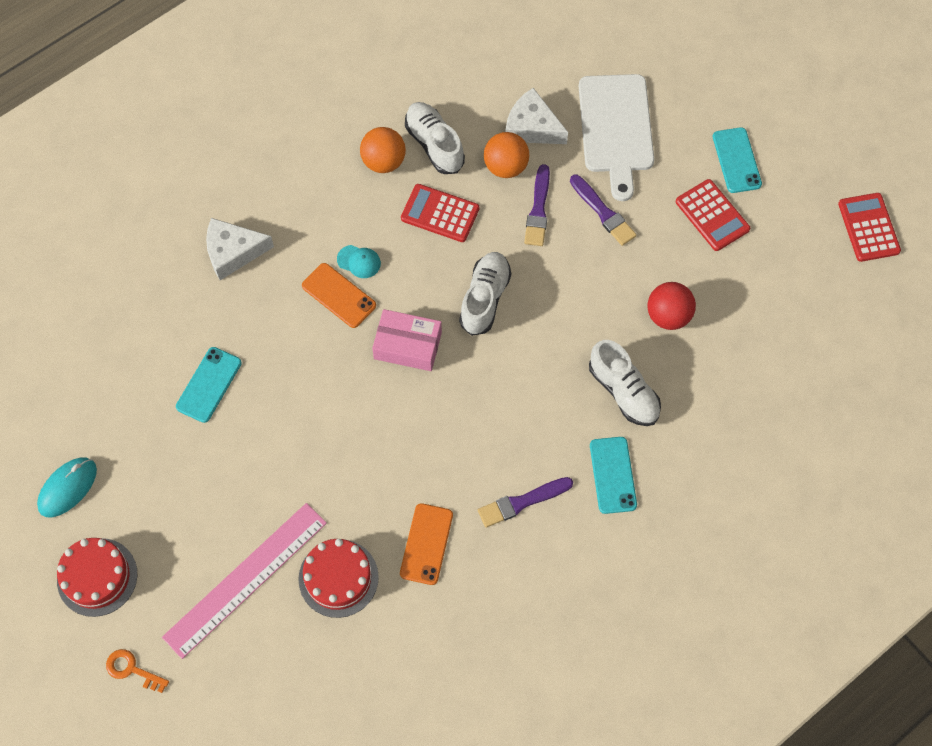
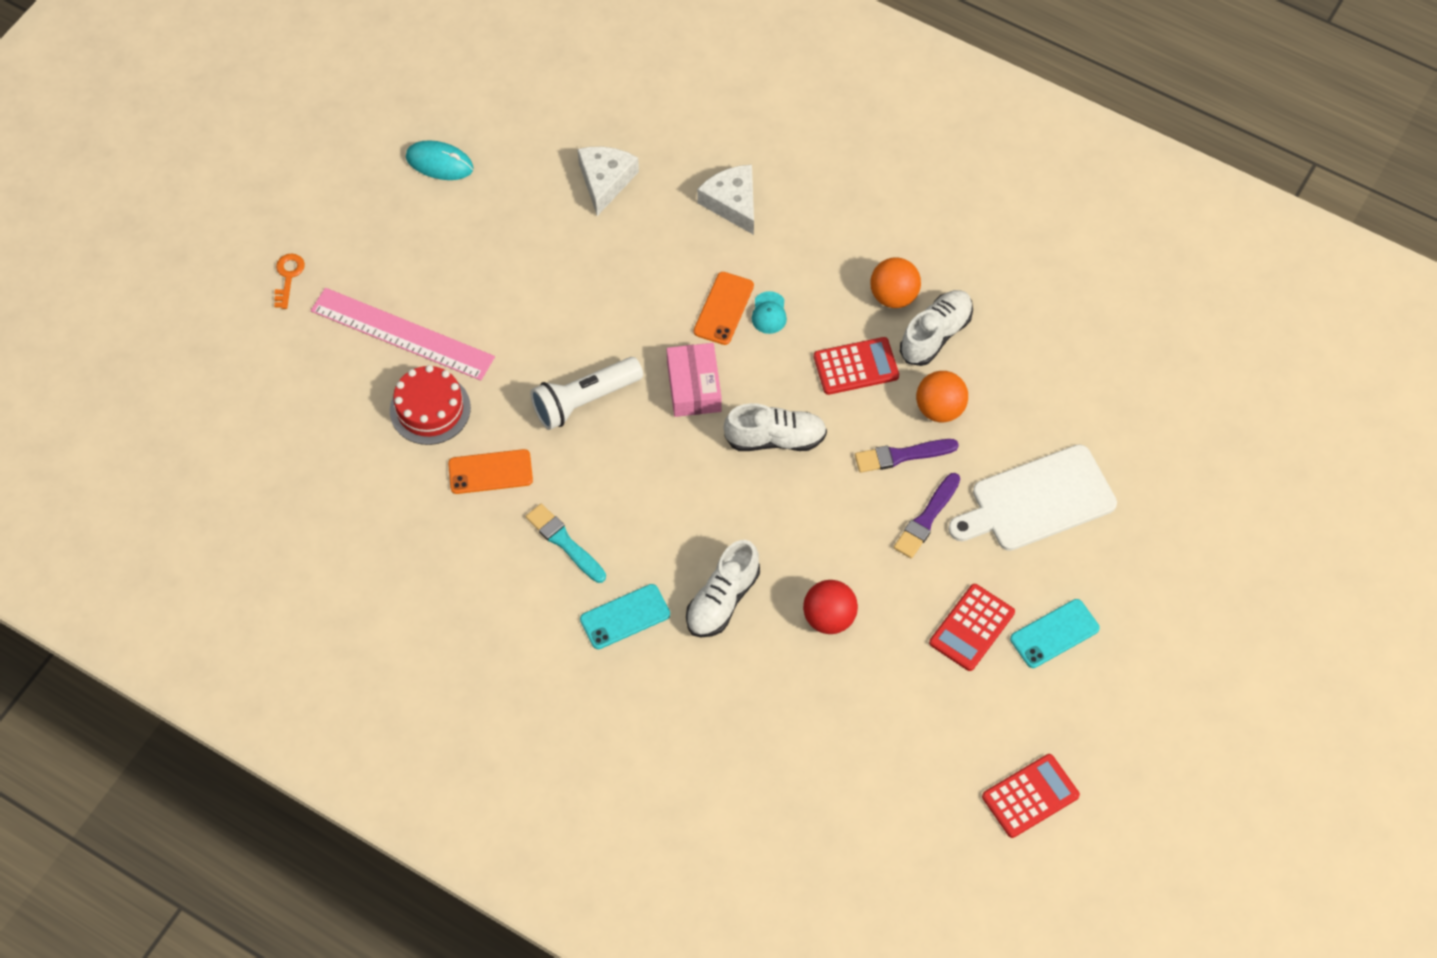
camera: 70 degrees right, 5 degrees down
red cake [57,538,137,617] -> none
turquoise phone [176,347,242,423] -> none
red calculator [401,184,479,242] -> red calculator turned 75 degrees clockwise [814,337,899,395]
purple brush [478,477,573,527] -> turquoise brush [526,503,606,583]
white cheese [506,88,568,144] -> white cheese moved to [577,147,639,216]
none -> white flashlight [530,357,643,430]

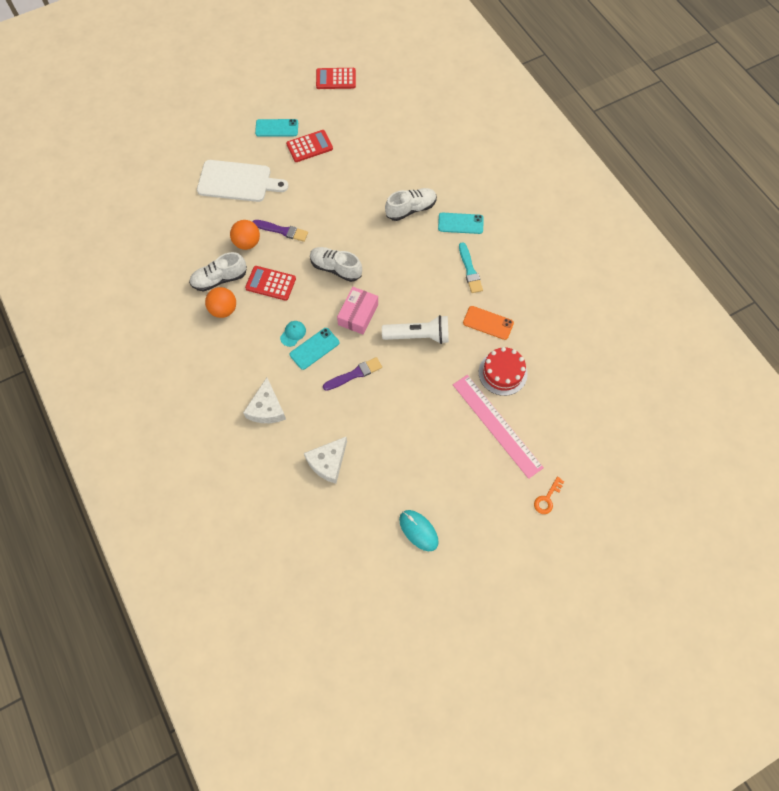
camera: 150 degrees left, 5 degrees up
orange phone [694,272,754,345] -> turquoise phone [290,328,339,370]
red ball [803,580,858,634] -> none
purple brush [894,473,960,558] -> purple brush moved to [323,357,382,391]

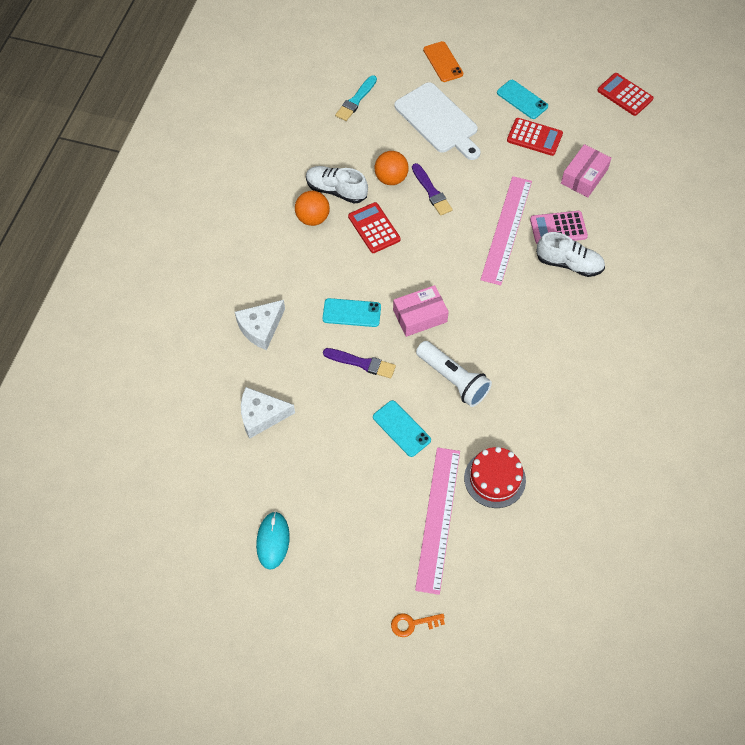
camera: 45 degrees right, 5 degrees down
turquoise cap [280,321,306,347] -> none
white shoe [310,247,362,282] -> none
turquoise phone [438,213,484,234] -> turquoise phone moved to [373,400,431,457]
turquoise brush [459,242,483,293] -> turquoise brush moved to [335,75,377,121]
orange phone [463,306,514,340] -> orange phone moved to [423,41,463,82]
none -> pink ruler [480,176,532,285]
none -> pink calculator [530,211,588,244]
none -> pink box [561,144,611,197]

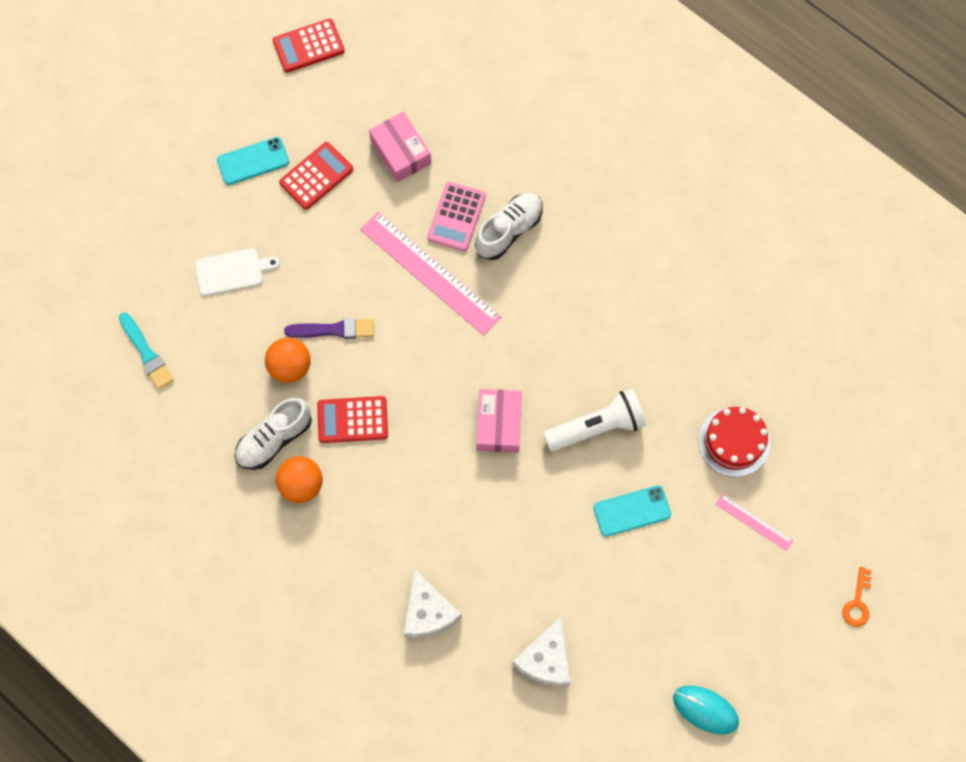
camera: 65 degrees left, 10 degrees up
turquoise phone [323,298,381,327] -> none
purple brush [323,348,396,378] -> none
white cutting board [394,82,481,160] -> white cutting board [195,248,280,296], size x0.59
pink ruler [415,447,460,595] -> pink ruler [715,494,794,551], size x0.47
orange phone [423,41,463,82] -> none

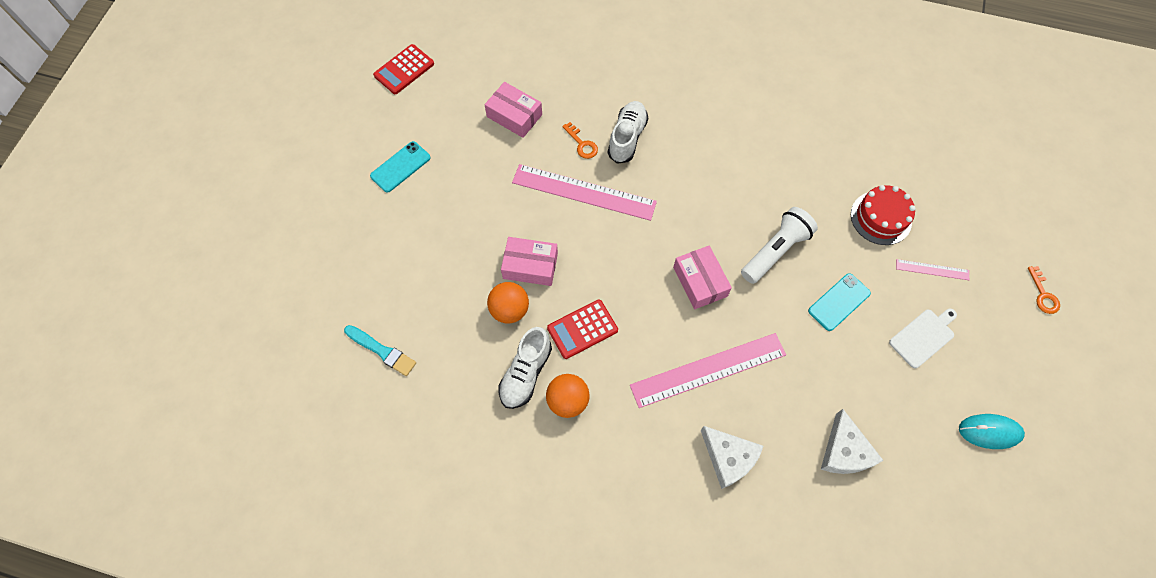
camera: 25 degrees left, 5 degrees down
white cutting board [195,248,280,296] -> white cutting board moved to [889,309,957,368]
red calculator [279,142,353,210] -> none
purple brush [284,318,374,339] -> pink box [501,237,558,286]
pink calculator [427,182,486,251] -> orange key [562,122,598,159]
none -> pink ruler [630,333,786,408]

